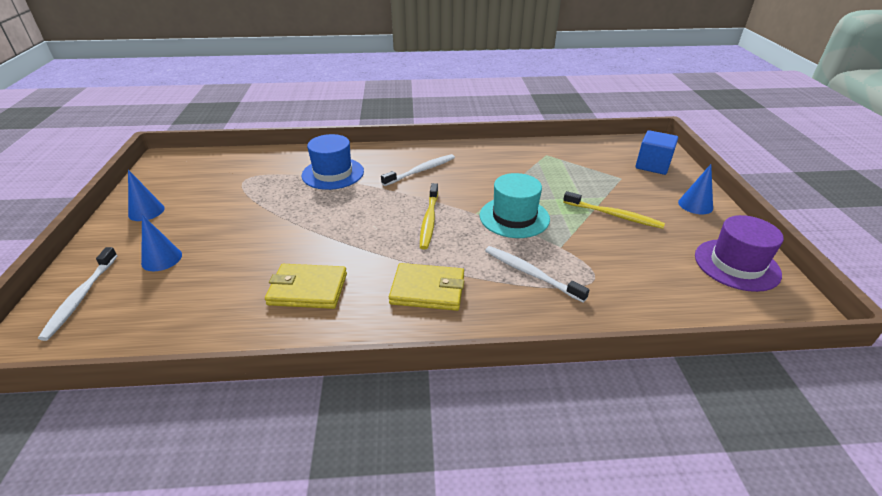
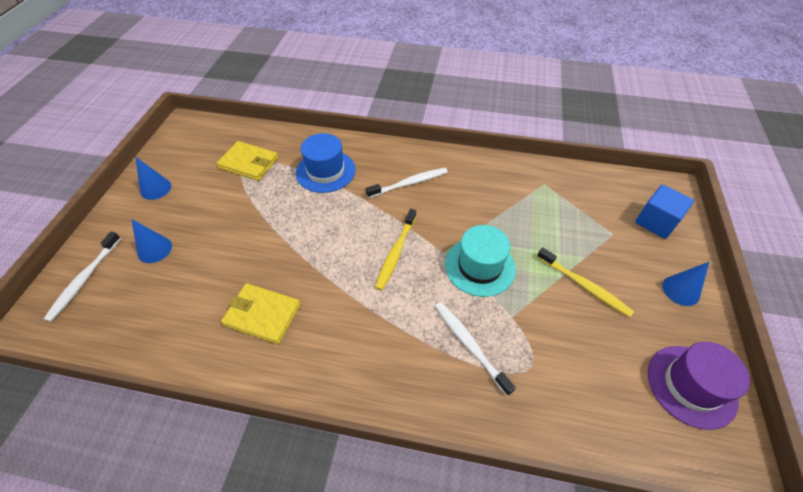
camera: 15 degrees right, 15 degrees up
yellow wallet [389,263,464,311] -> yellow wallet moved to [217,141,278,181]

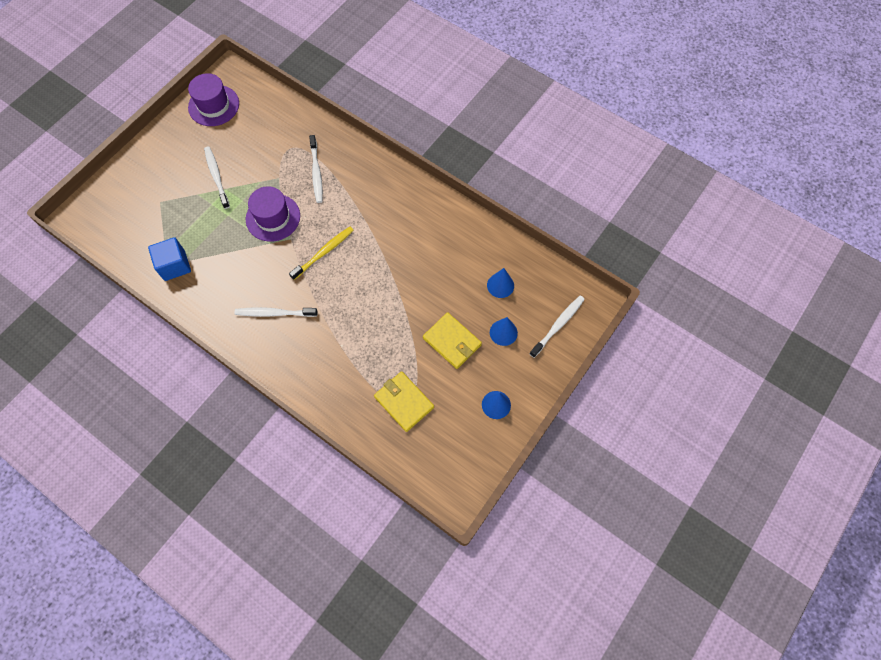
camera: 155 degrees left, 15 degrees up
yellow wallet [221,283,301,344] -> yellow wallet moved to [423,312,482,369]
blue hat [296,133,356,193] -> none
turquoise hat [445,225,516,297] -> purple hat [246,186,300,242]
yellow toothbrush [537,248,634,317] -> white toothbrush [204,146,230,209]
blue cube [635,185,694,239] -> blue cube moved to [148,237,191,281]
blue cone [662,262,709,306] -> blue cone moved to [487,268,514,298]

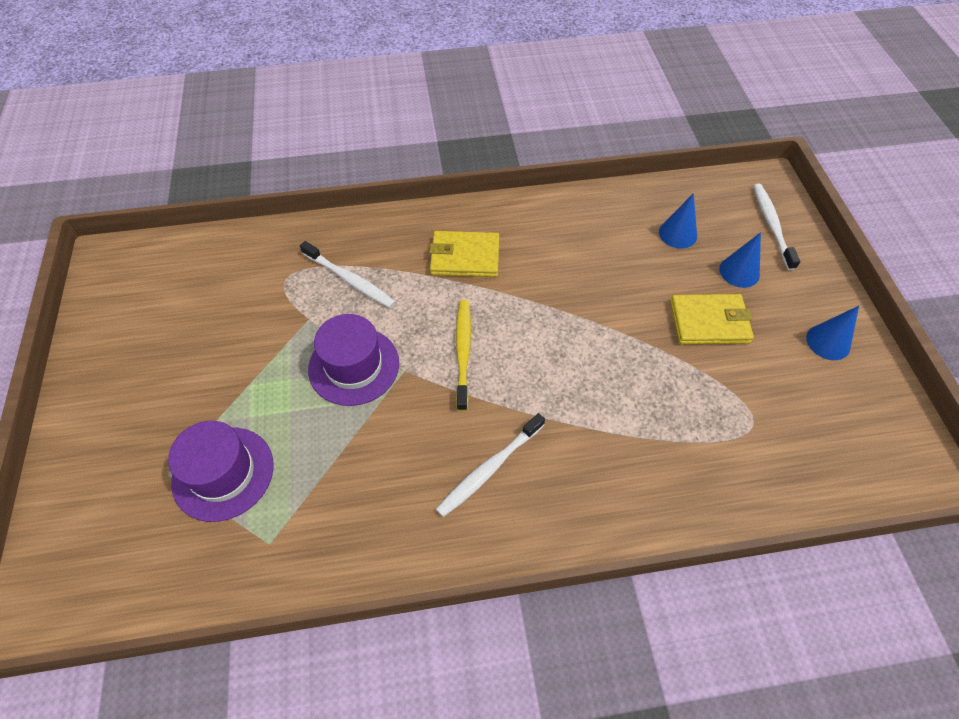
camera: 45 degrees left, 10 degrees down
blue cube [148,237,191,281] -> none
purple hat [188,73,239,126] -> purple hat moved to [168,421,274,522]
white toothbrush [204,146,230,209] -> none
yellow wallet [374,371,434,432] -> yellow wallet moved to [429,231,499,277]

